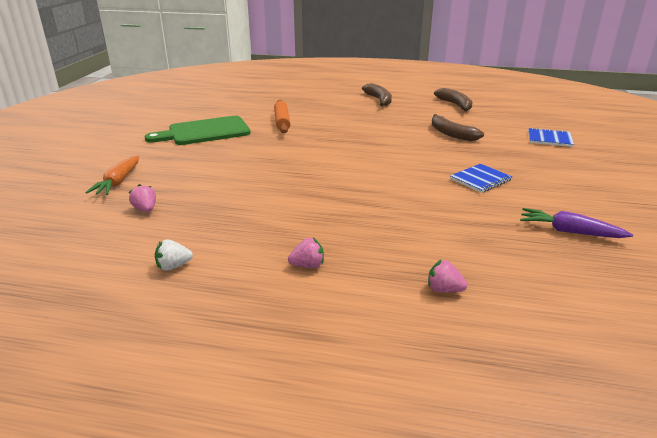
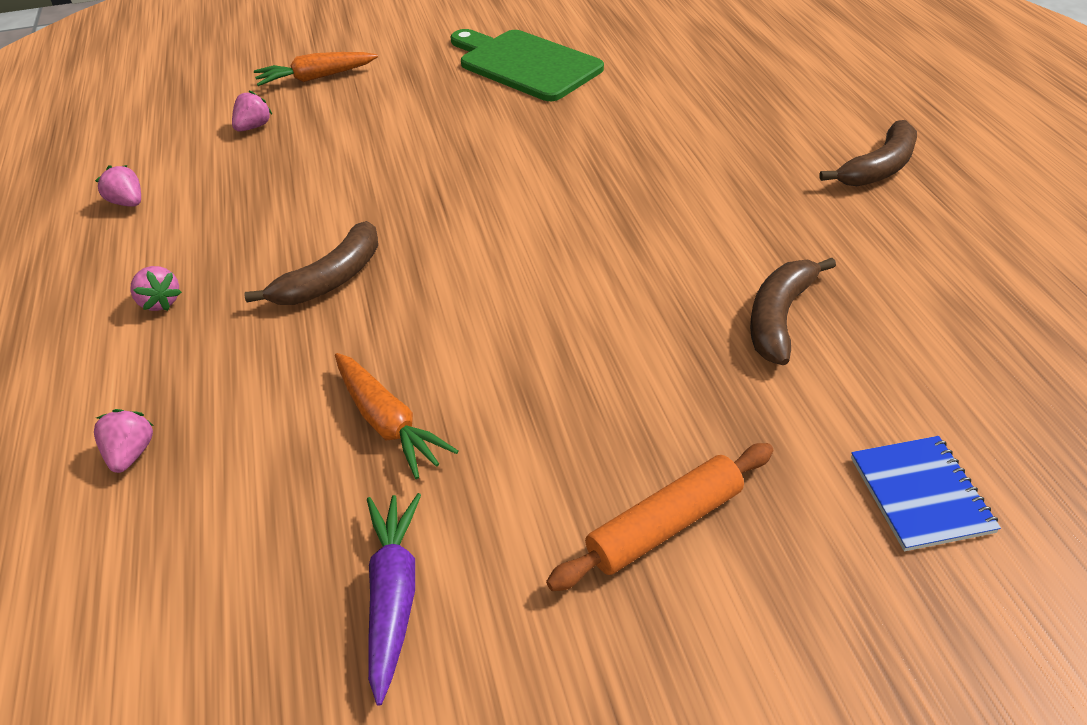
camera: 65 degrees right, 15 degrees up
white strawberry [155,239,193,271] -> pink strawberry [95,165,141,207]
orange rolling pin [274,100,290,133] -> orange rolling pin moved to [546,443,773,591]
brown banana [434,88,473,112] -> brown banana moved to [244,221,378,305]
blue notebook [450,163,512,193] -> none
none -> orange carrot [335,353,458,479]

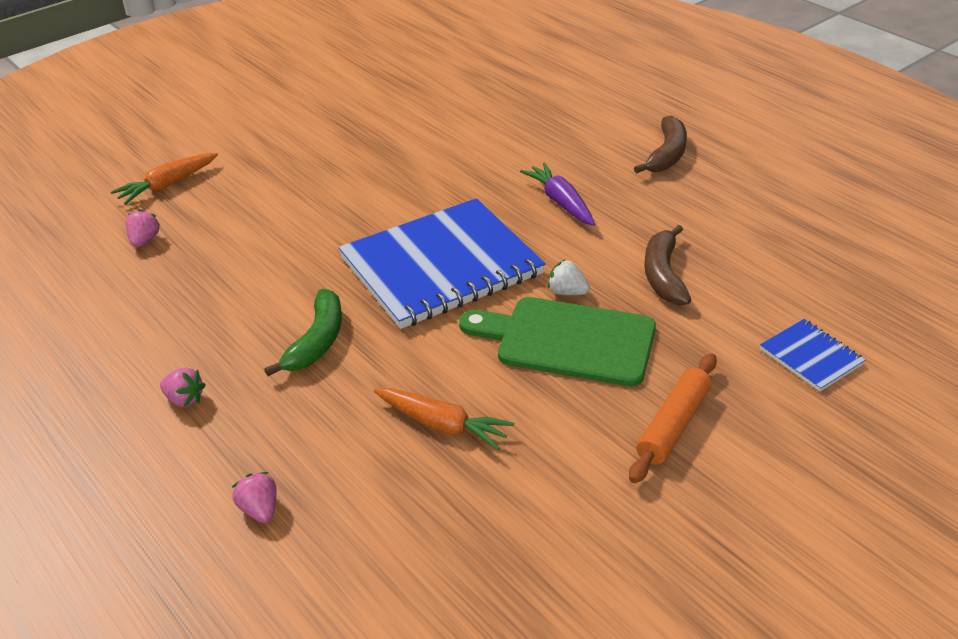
camera: 25 degrees left, 5 degrees down
pink strawberry [95,165,141,207] -> none
brown banana [244,221,378,305] -> green banana [264,289,342,376]
purple carrot [367,493,421,706] -> purple carrot moved to [520,162,595,226]
green cutting board [451,29,604,101] -> green cutting board moved to [459,297,656,386]
none -> blue notebook [339,198,545,329]
none -> white strawberry [548,259,590,295]

